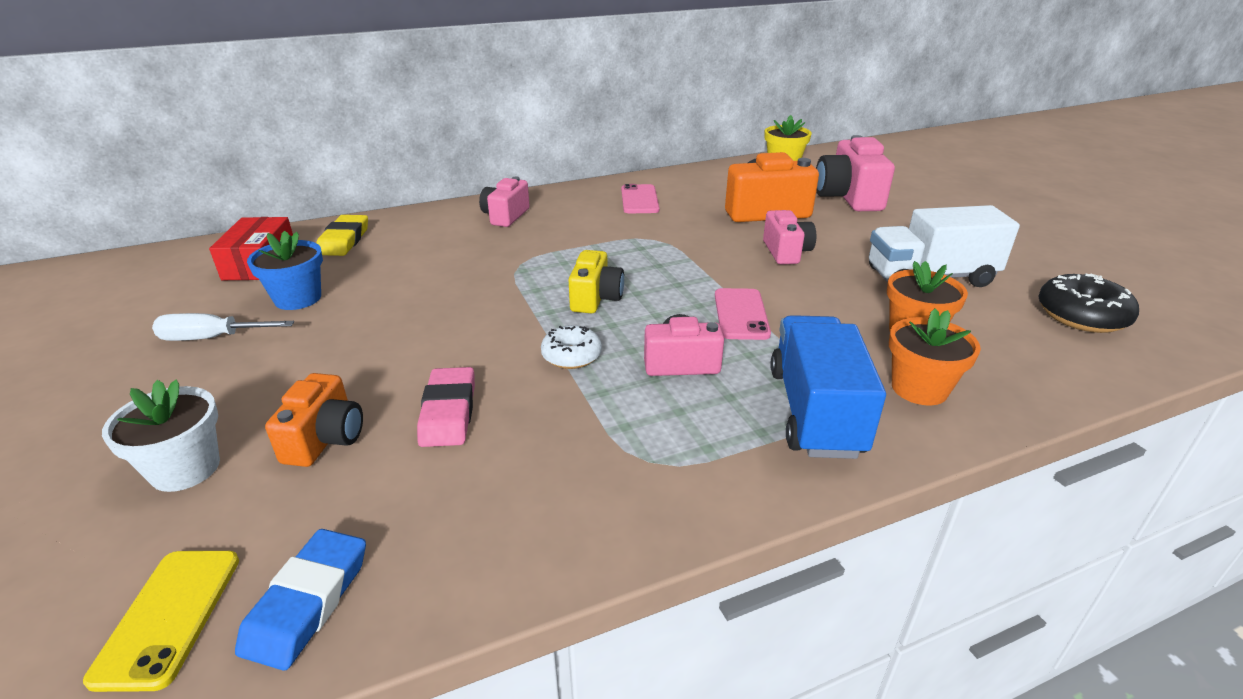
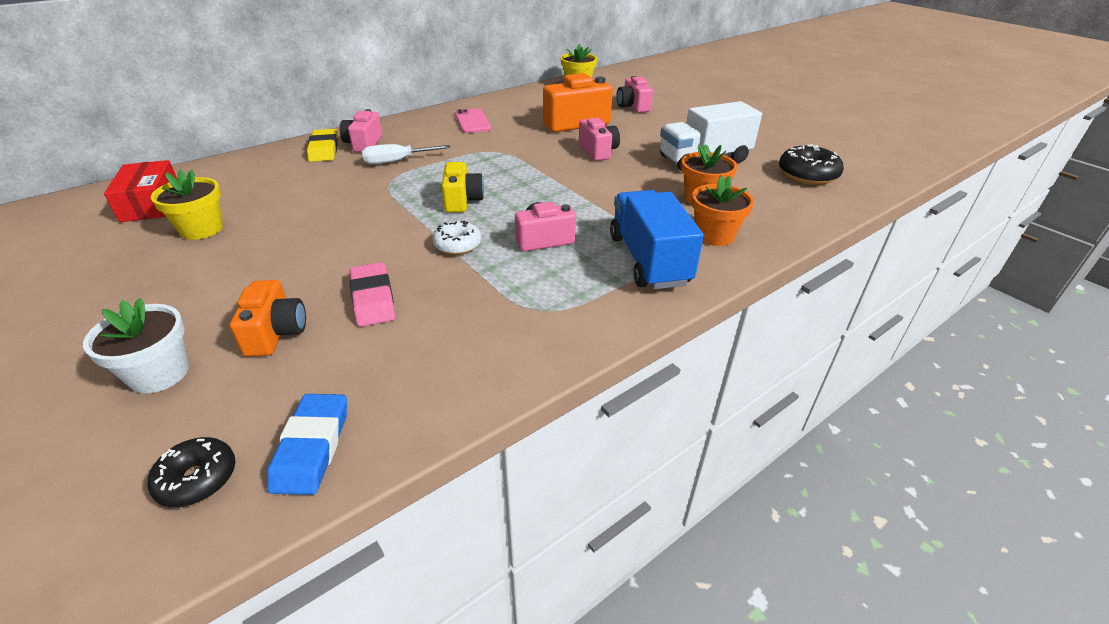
camera: 15 degrees left, 5 degrees up
yellow phone [83,551,239,692] -> black donut [148,437,236,507]
white screwdriver [152,313,294,341] -> white screwdriver moved to [362,144,451,164]
blue flower pot [247,231,323,310] -> yellow flower pot [151,170,223,240]
yellow eraser [317,215,368,256] -> yellow eraser moved to [307,129,338,162]
pink phone [715,288,771,340] -> none
pink camera [816,135,895,211] -> pink camera [616,76,653,113], size x0.62

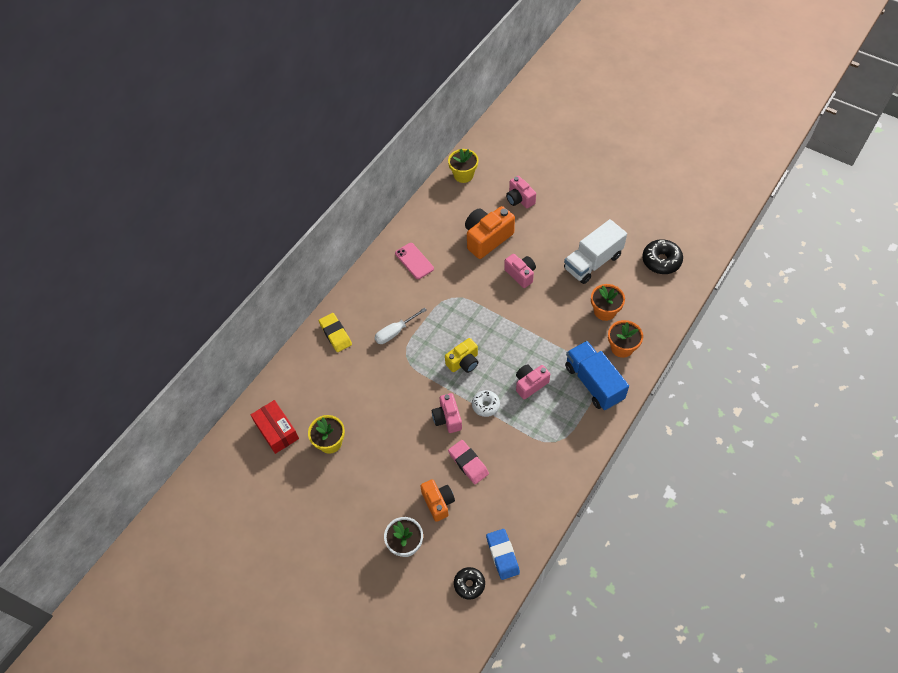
camera: 15 degrees left, 20 degrees up
pink camera [340,109,382,153] -> pink camera moved to [432,393,462,433]
yellow camera [442,162,484,213] -> yellow camera turned 75 degrees clockwise [445,338,478,373]

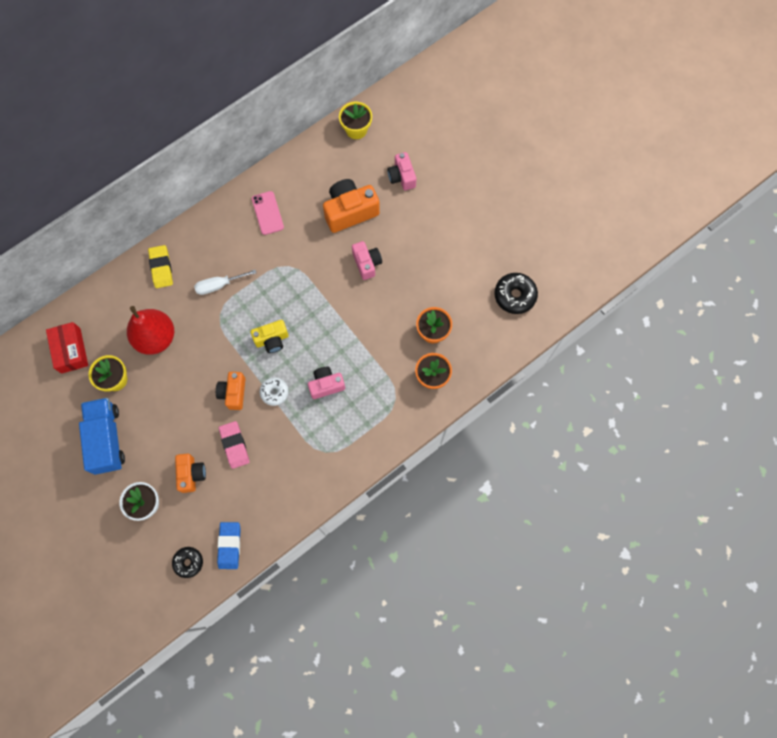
camera: 15 degrees right, 15 degrees up
pink camera [432,393,462,433] -> orange camera [216,372,245,410]
white truck [564,219,627,284] -> none
blue truck [565,341,629,410] -> blue truck moved to [79,398,125,475]
none -> red pear [127,306,174,355]

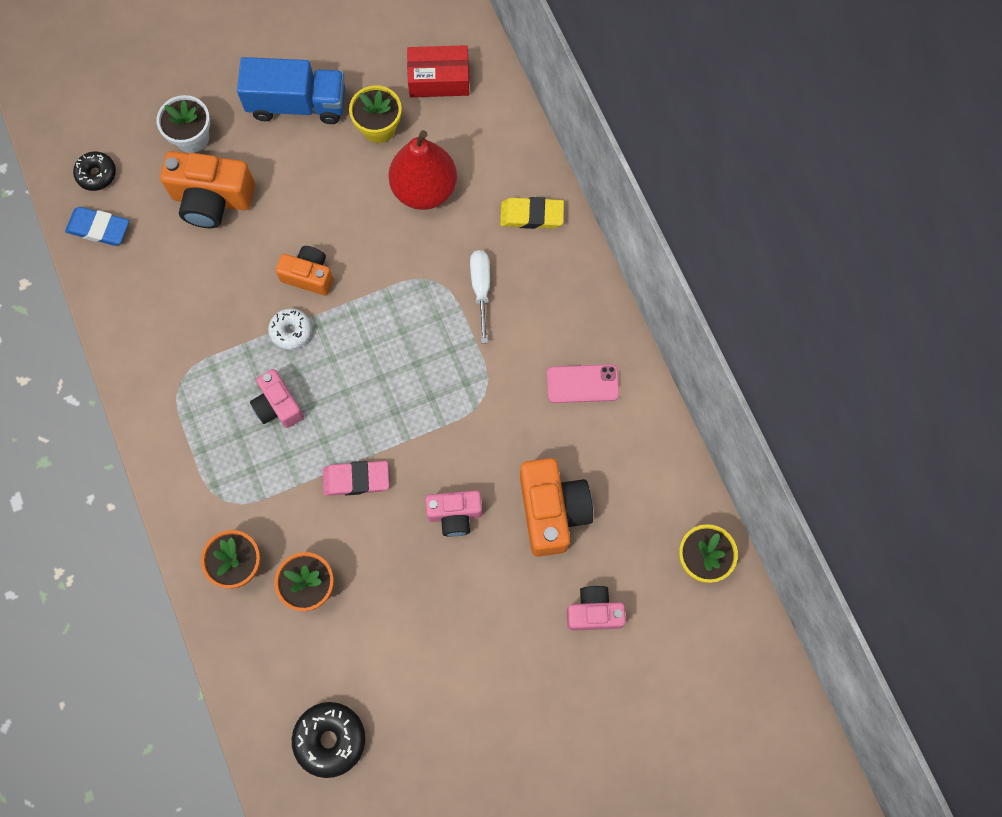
camera: 105 degrees right, 0 degrees up
orange camera [175,454,206,493] -> orange camera [160,151,255,228], size x1.62
pink eraser [219,421,250,469] -> pink eraser moved to [323,461,389,496]
yellow camera [251,320,289,353] -> none
pink camera [308,367,345,399] -> pink camera turned 150 degrees clockwise [250,369,304,428]

